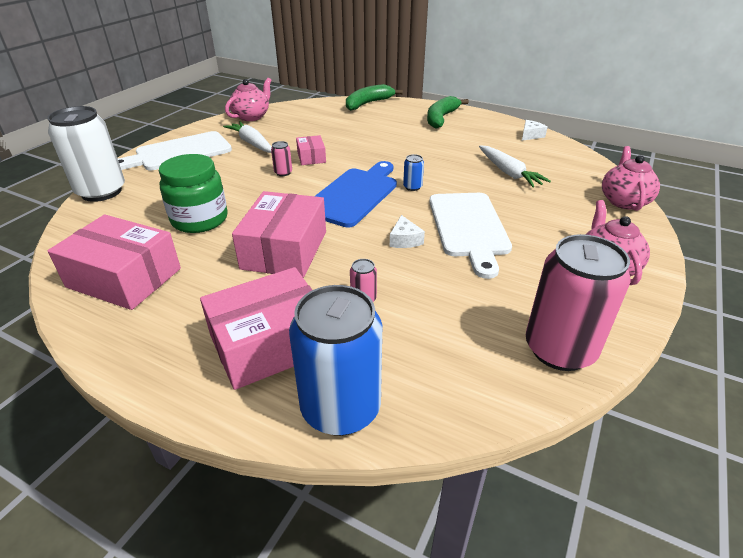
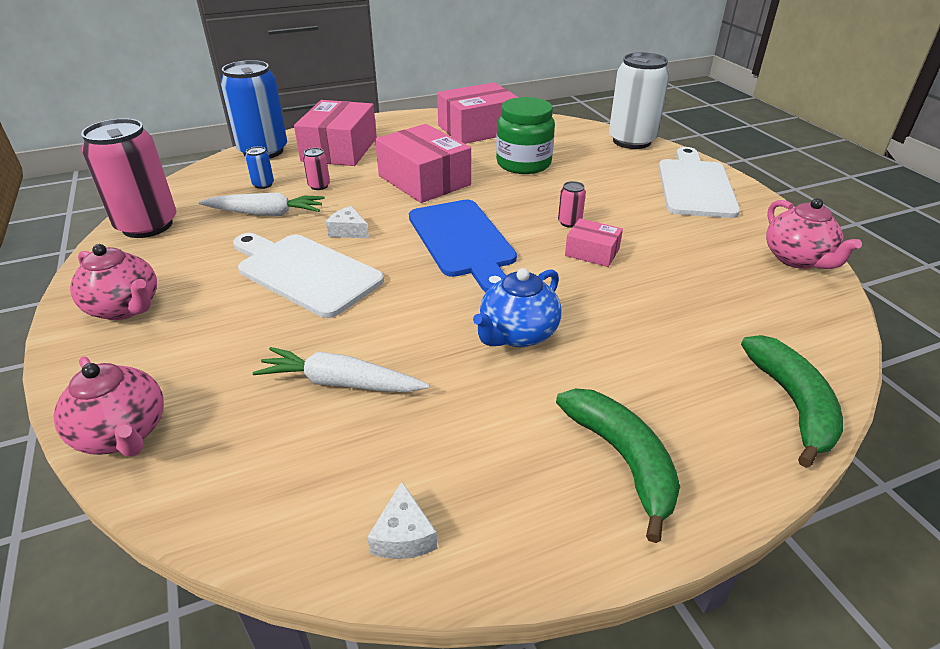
camera: 130 degrees right, 0 degrees up
white carrot [223,121,272,153] -> white carrot moved to [199,192,325,216]
blue can [403,154,424,191] -> blue can moved to [245,146,274,189]
none -> blue teapot [473,268,561,347]

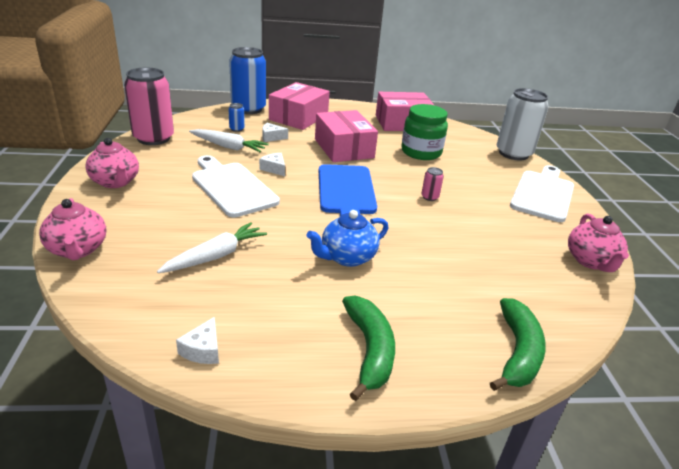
camera: 15 degrees right, 5 degrees down
white carrot [253,347,430,392] -> white carrot turned 105 degrees clockwise [157,222,267,273]
pink can [303,148,330,190] -> white cheese [263,123,288,142]
pink box [565,218,623,267] -> none

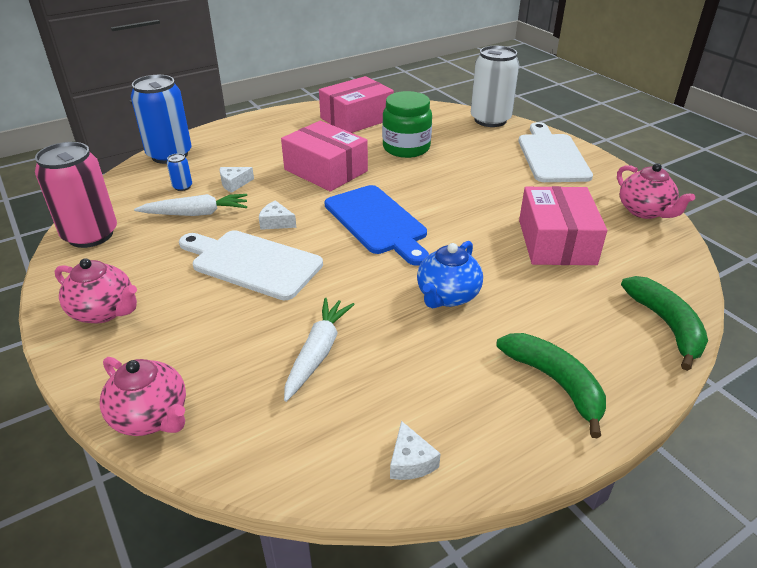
camera: 25 degrees left, 5 degrees up
pink box [269,82,330,130] -> pink box moved to [519,186,607,265]
pink can [421,167,444,201] -> none

